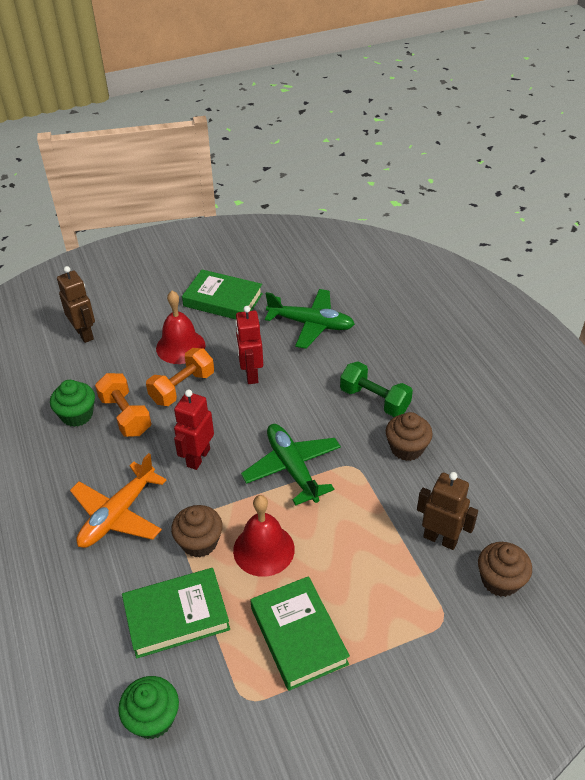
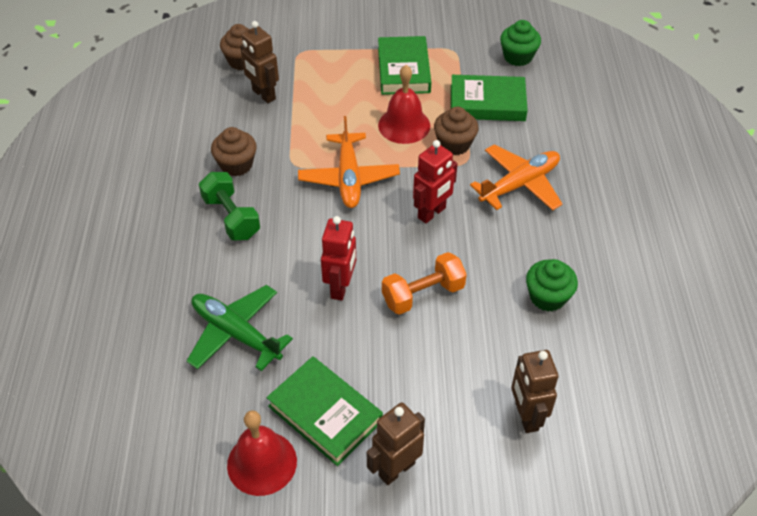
camera: 160 degrees left, 5 degrees up
orange dumbbell [95,373,151,437] -> none
red bell [156,291,205,364] -> red bell moved to [227,410,297,496]
green plane [241,424,341,506] -> orange plane [298,116,400,208]
none -> brown robot [367,403,425,485]

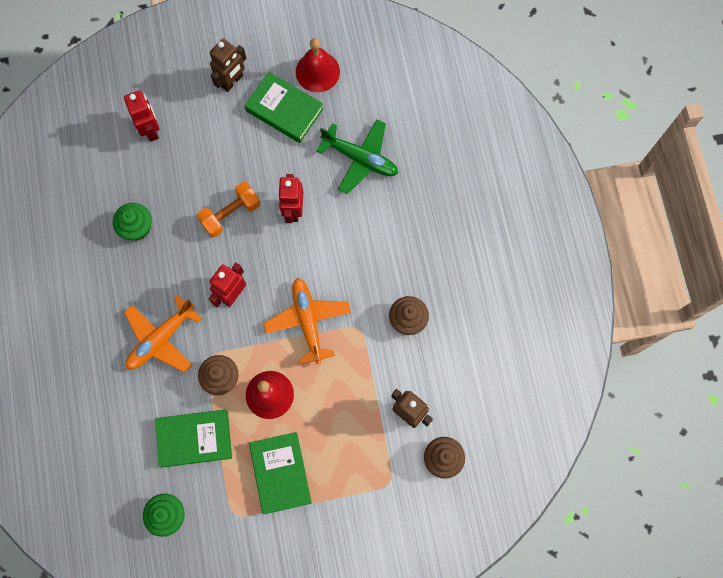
camera: 170 degrees right, 25 degrees up
green dumbbell [199,172,260,240] -> none
brown robot [511,350,559,433] -> red robot [124,90,159,142]

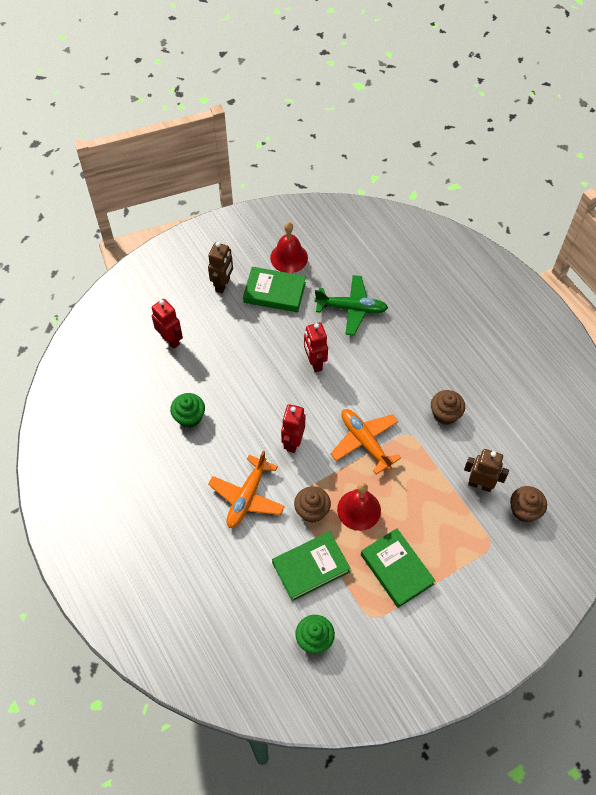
camera: 20 degrees left, 15 degrees down
orange dumbbell [197,182,260,237] -> none

